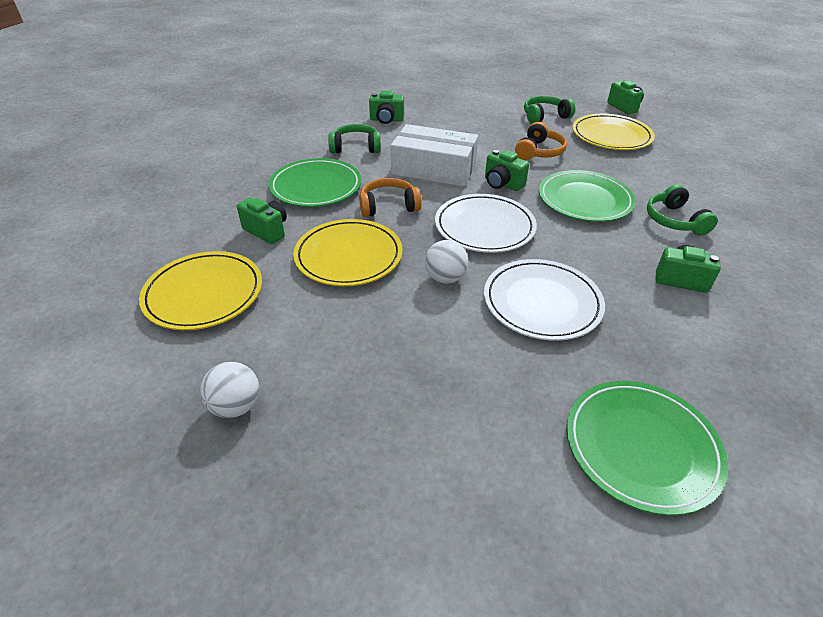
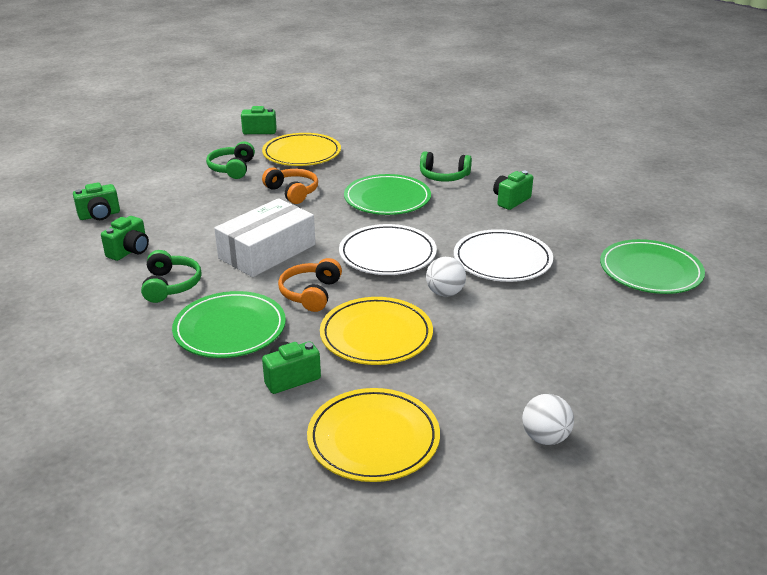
camera: 65 degrees left, 10 degrees down
green headphones [328,124,381,154] -> green headphones turned 150 degrees clockwise [141,250,202,303]
green camera [485,150,529,191] -> green camera moved to [73,183,120,220]

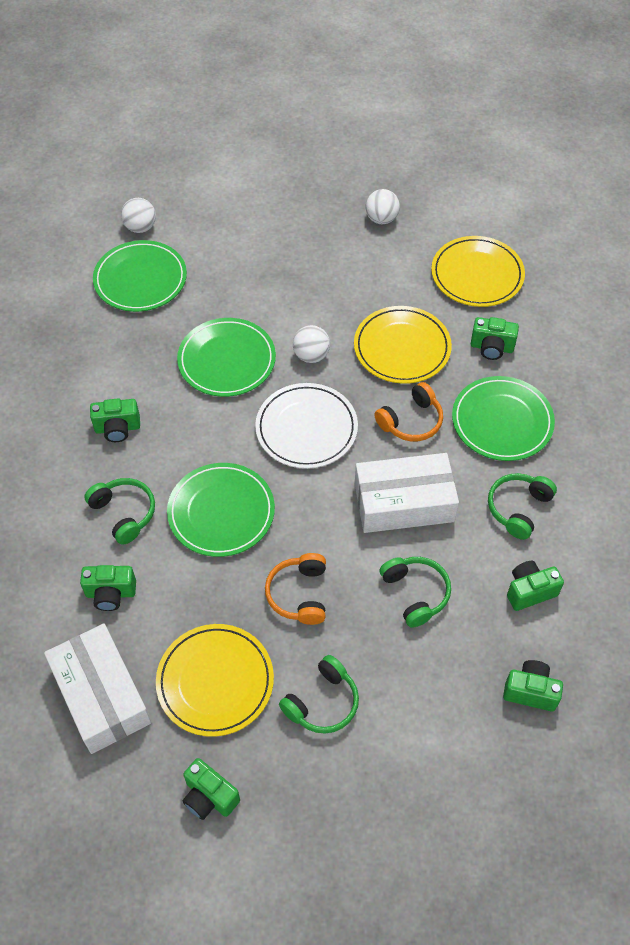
camera: 140 degrees left, 25 degrees up
white plate [454,229,553,282] -> green plate [177,318,276,397]
none -> white box [44,624,151,754]
none -> green camera [80,565,136,611]
none -> white ball [121,198,156,233]
none -> green headphones [379,557,451,628]

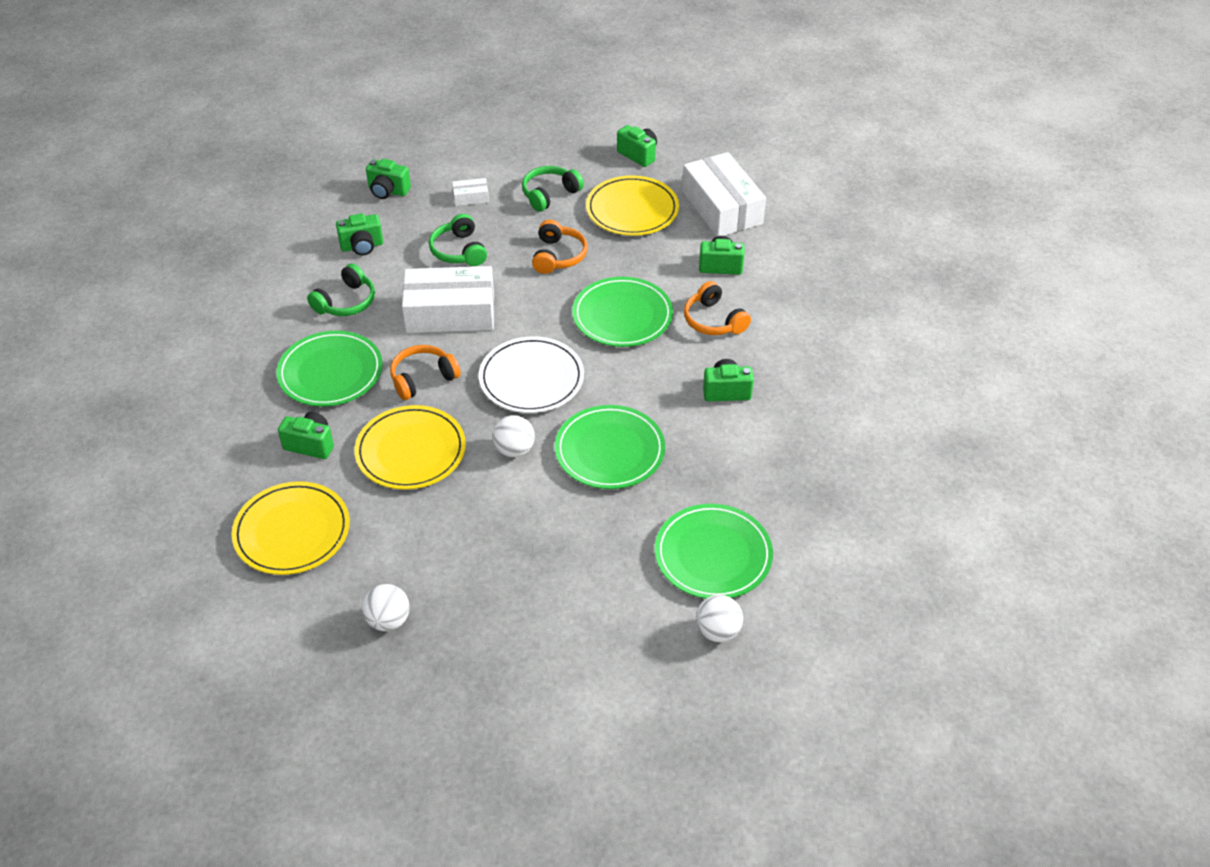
camera: 175 degrees left, 10 degrees down
green headphones [84,478,155,545] -> orange headphones [684,281,751,335]
none -> white box [452,178,489,206]

